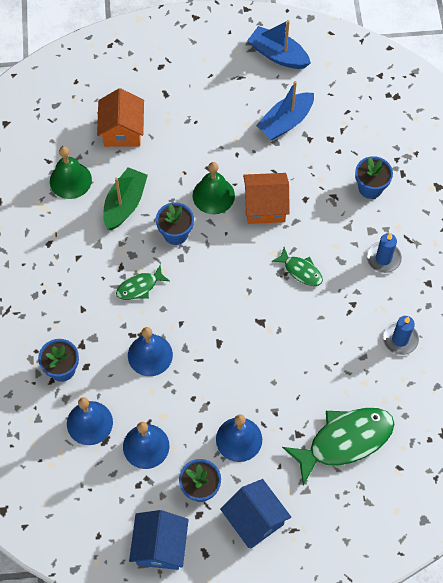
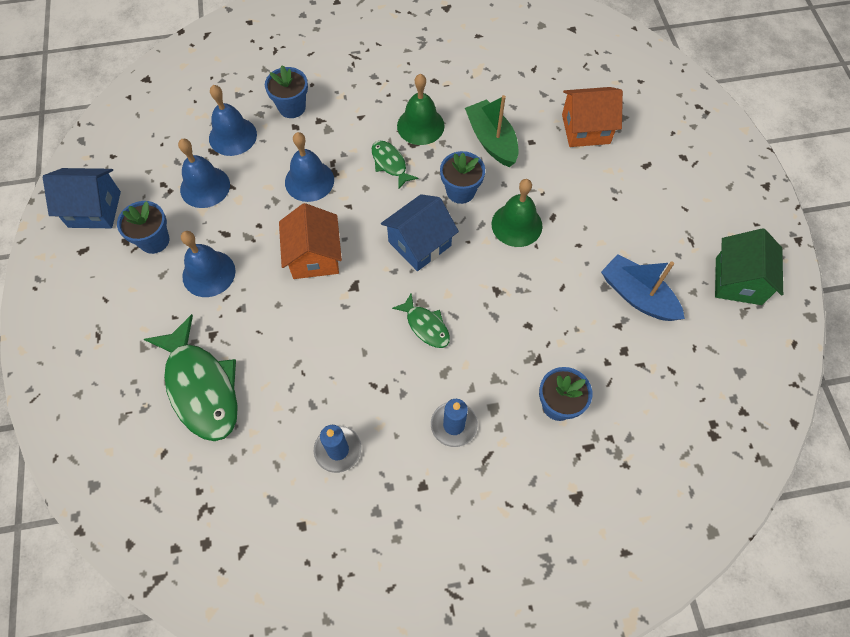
camera: 85 degrees right, 0 degrees up
green bell [50,146,92,199] -> green bell moved to [397,74,445,145]
green boat [103,167,148,230] -> green boat turned 135 degrees counterclockwise [465,95,519,167]
blue house [220,479,291,549] -> blue house moved to [381,194,459,271]
orange house [243,173,290,224] -> orange house moved to [279,203,342,279]
blue boat [247,20,311,69] -> green house [715,228,783,305]
green fish [272,247,323,286] -> green fish turned 75 degrees counterclockwise [392,293,450,348]

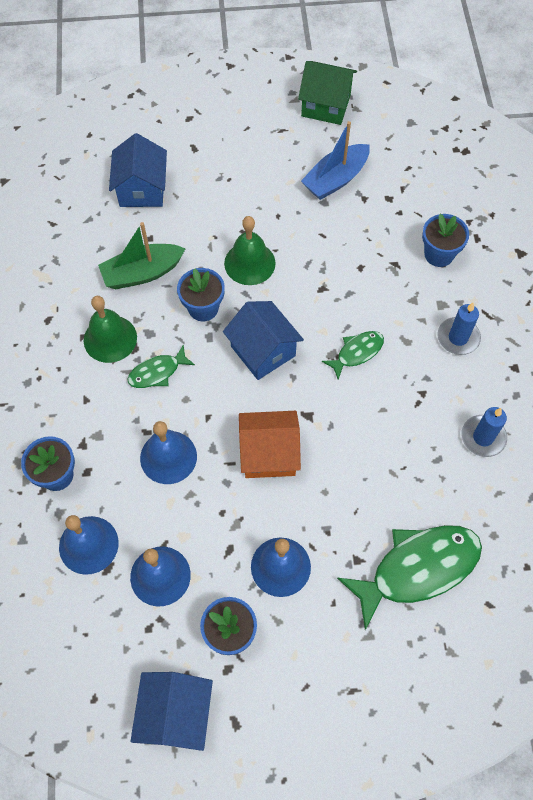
camera: 85 degrees left, 0 degrees up
orange house [562,87,623,147] -> blue house [109,133,167,207]

